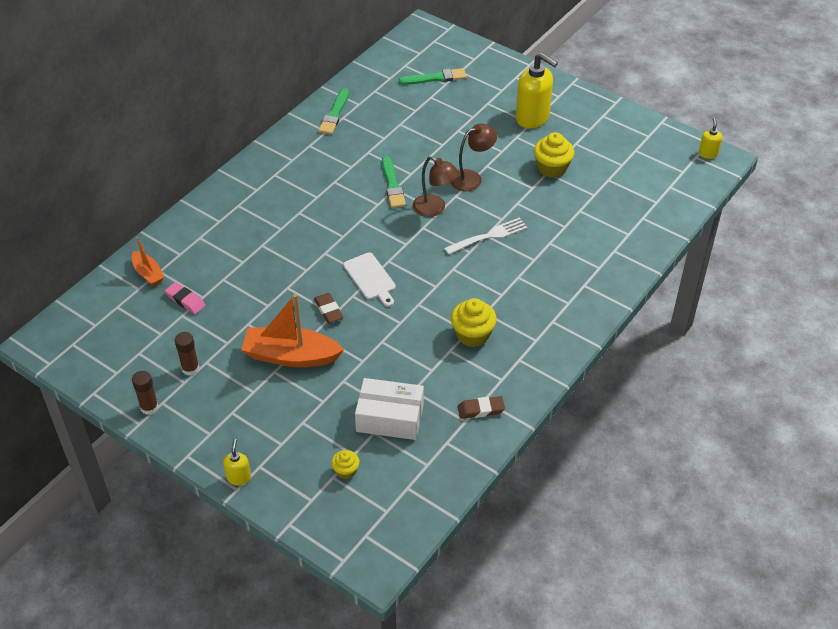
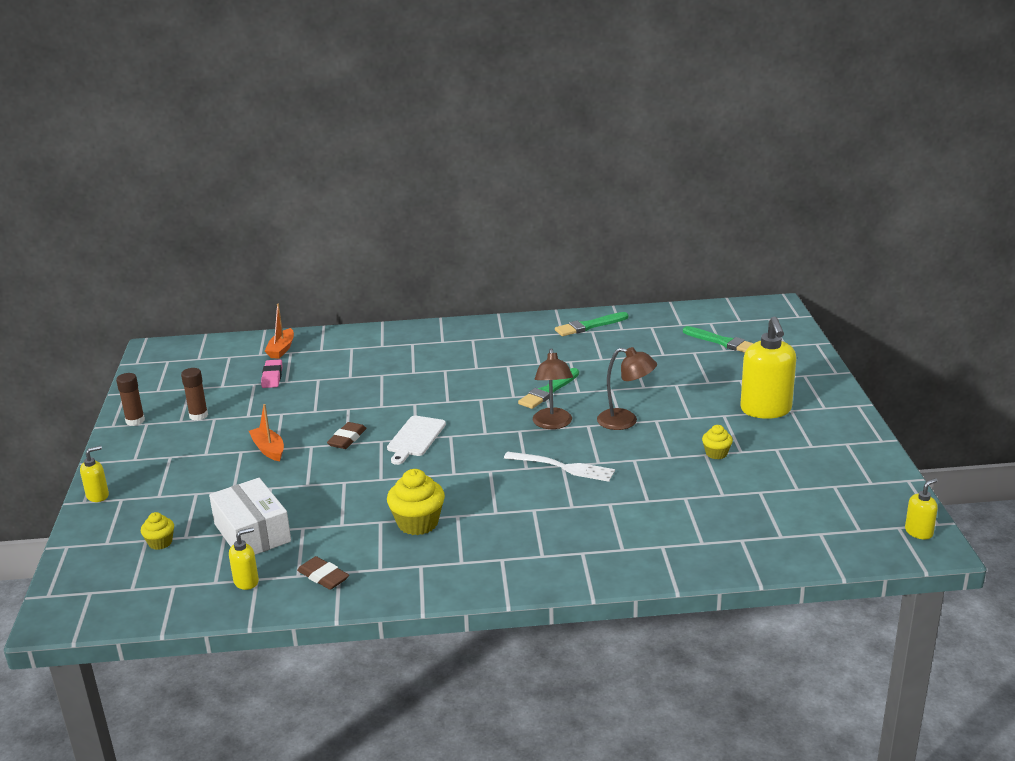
camera: 50 degrees right, 20 degrees down
orange boat [241,294,344,367] -> orange boat [249,404,284,461], size x0.53
yellow cupcake [534,132,574,178] -> yellow cupcake [702,425,733,459], size x0.56
none -> yellow soap dispenser [229,527,259,590]

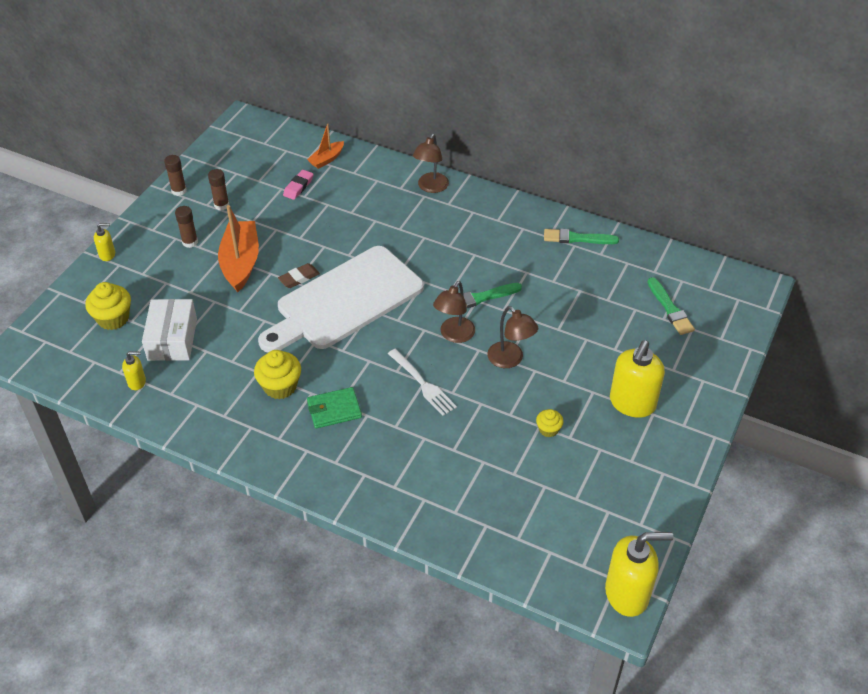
camera: 30 degrees right, 20 degrees up
yellow cupcake [141,512,174,550] -> yellow cupcake [85,282,131,330], size x1.77
orange boat [249,404,284,461] -> orange boat [218,205,259,292], size x1.88
brown eraser [297,556,349,590] -> none
white cutting board [387,416,446,465] -> white cutting board [258,246,424,353], size x2.39
yellow soap dispenser [905,478,938,539] -> yellow soap dispenser [605,532,673,617], size x2.07
none -> brown glue stick [175,206,198,248]
none -> green wallet [307,387,362,429]
none -> brown lamp [413,134,449,193]

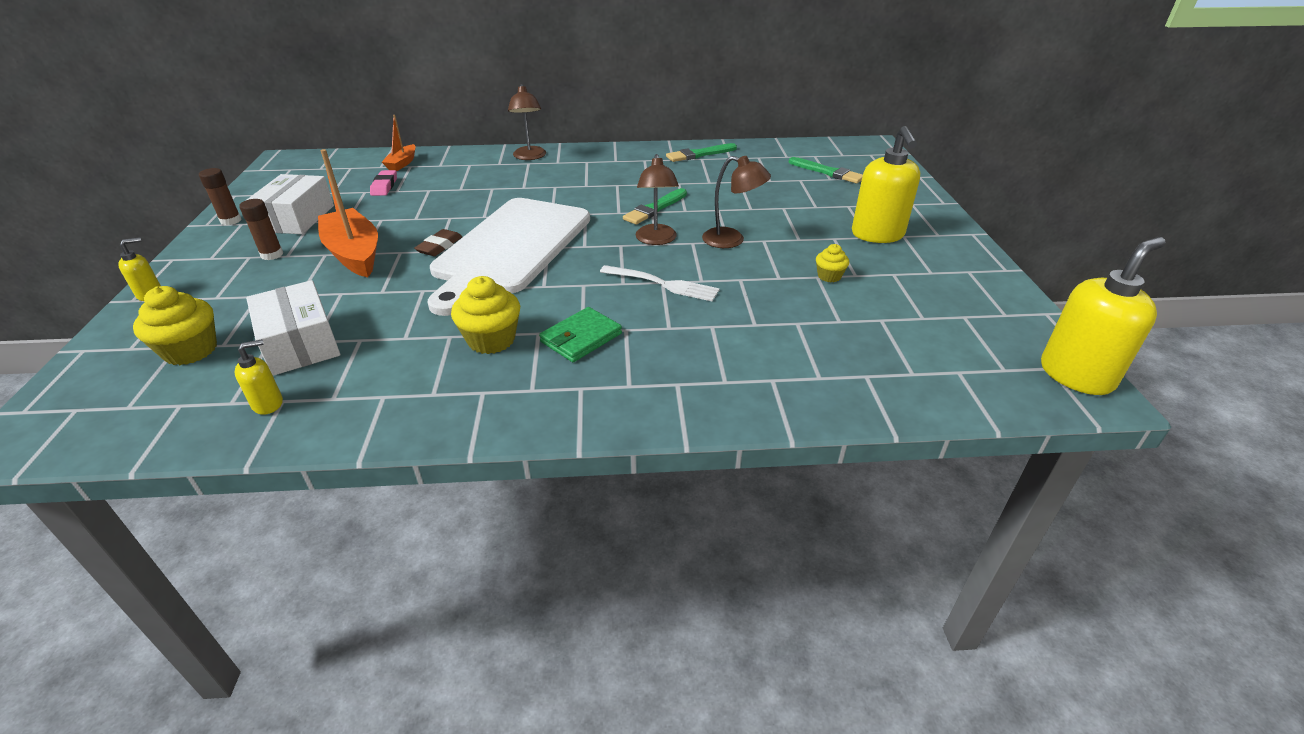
camera: 30 degrees left, 10 degrees down
brown glue stick [208,169,229,210] -> white box [245,174,334,234]

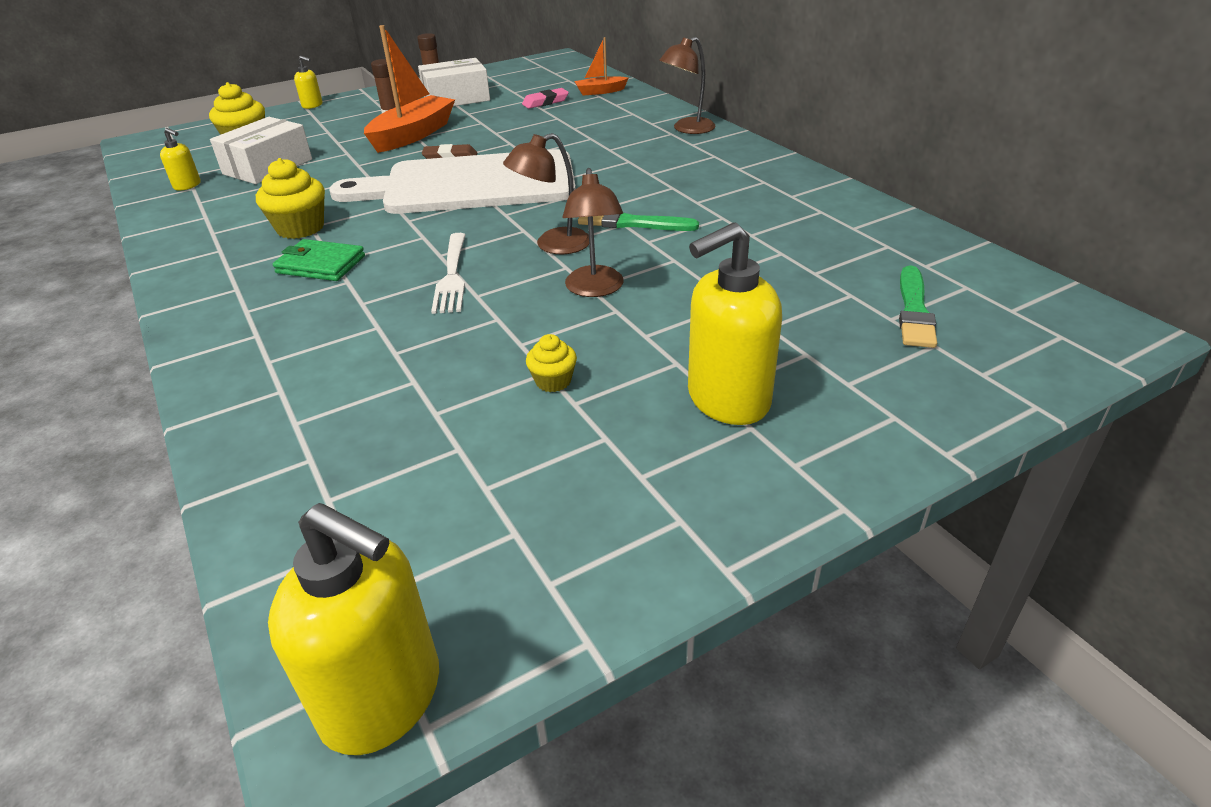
camera: 65 degrees right, 0 degrees up
green brush [666,143,737,162] -> none

